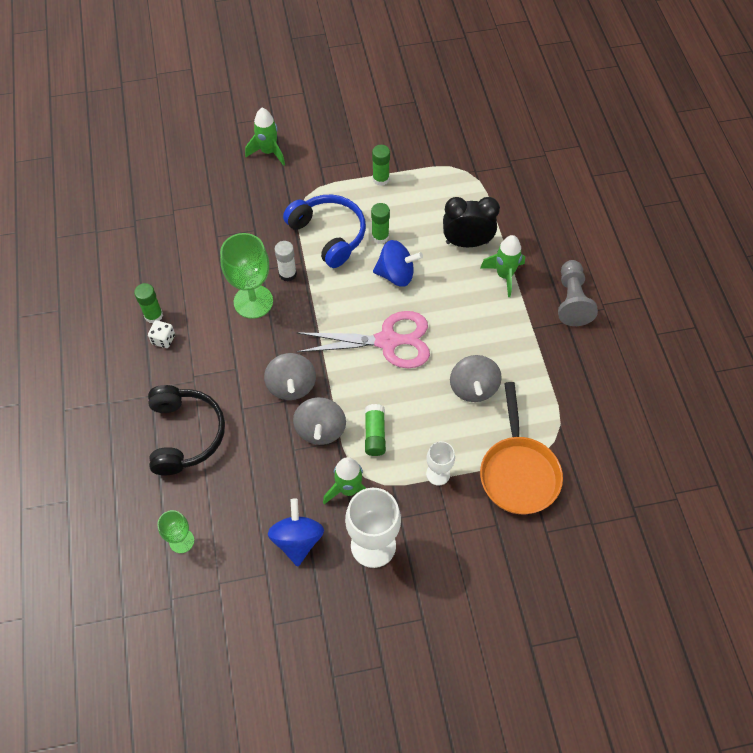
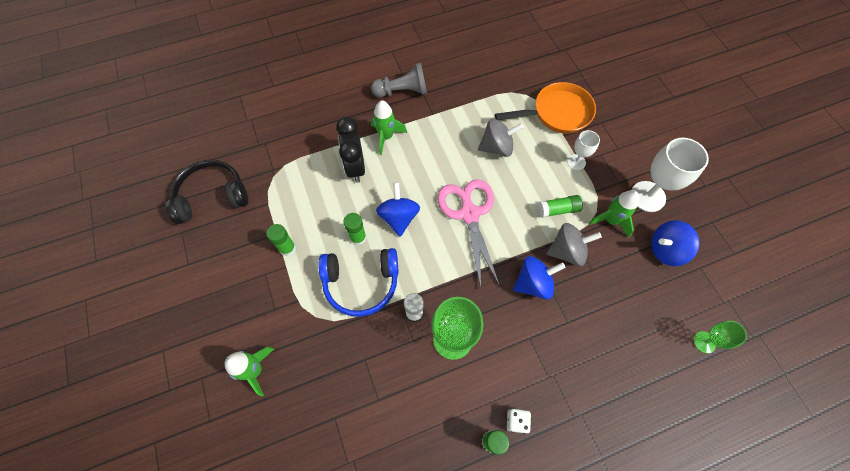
camera: 100 degrees left, 5 degrees up
black headphones [148,385,225,475] -> black headphones moved to [166,160,248,224]
grey spinning top [264,353,316,400] -> blue spinning top [513,256,566,300]
blue headphones [283,195,366,268] -> blue headphones turned 135 degrees counterclockwise [318,248,399,317]

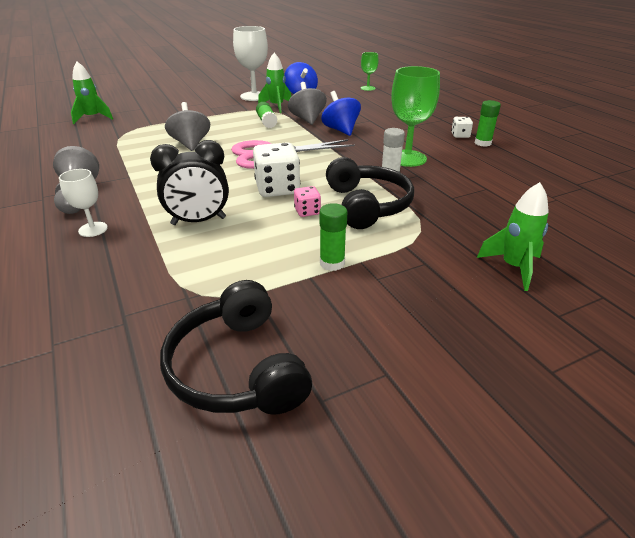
camera: 95 degrees left, 30 degrees down
blue headphones [318,248,399,317] -> black headphones [326,157,414,229]
green glue stick [343,213,366,245] -> pink dice [294,186,321,217]
green rocket [371,100,407,155] -> green rocket moved to [71,62,113,124]
blue spinning top [376,182,420,237] -> white dice [253,142,300,197]
orange pan [495,82,596,134] -> none
white goblet [567,130,600,170] -> white goblet moved to [59,169,108,237]

